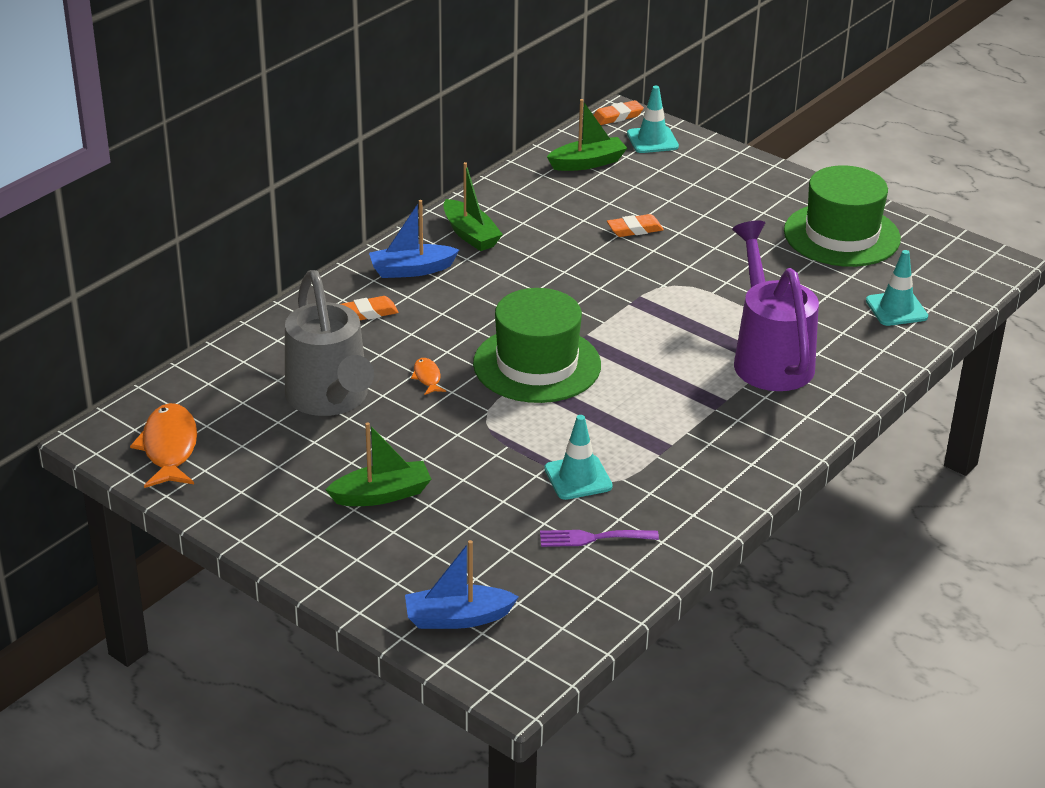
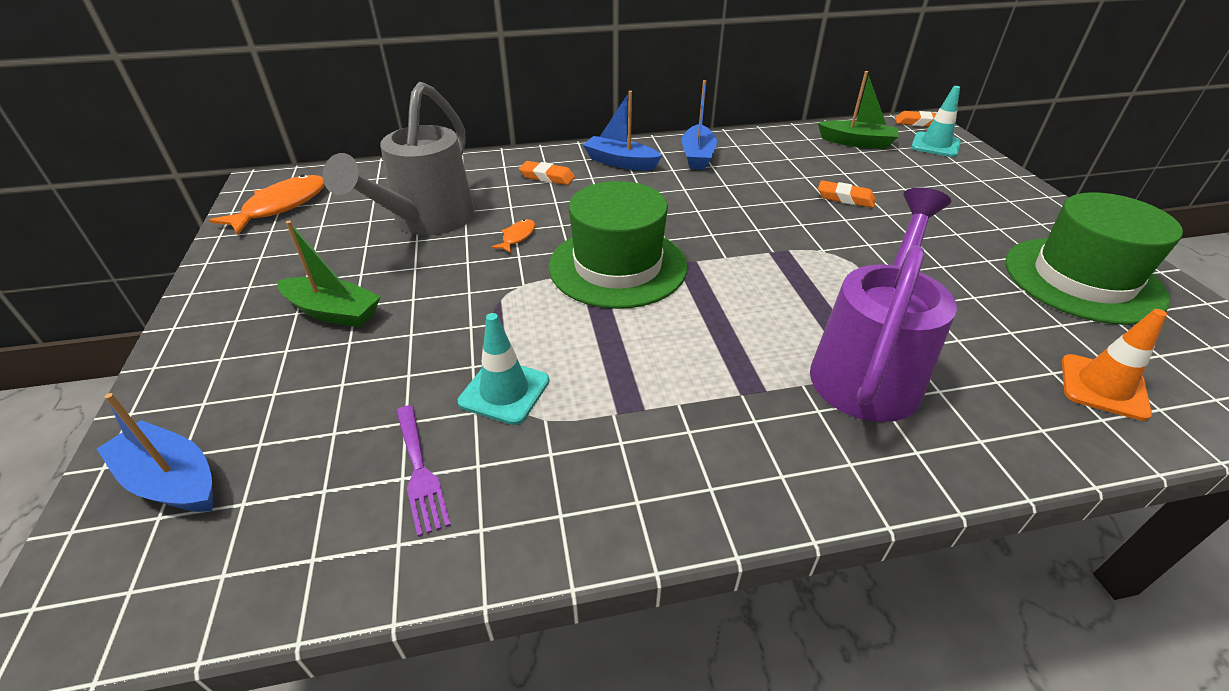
camera: 40 degrees right, 5 degrees up
green boat [443,162,503,251] -> blue boat [682,80,717,170]
purple fork [540,530,659,547] -> purple fork turned 150 degrees counterclockwise [396,405,451,537]
turquoise traffic cone [866,250,928,326] -> orange traffic cone [1062,309,1167,421]

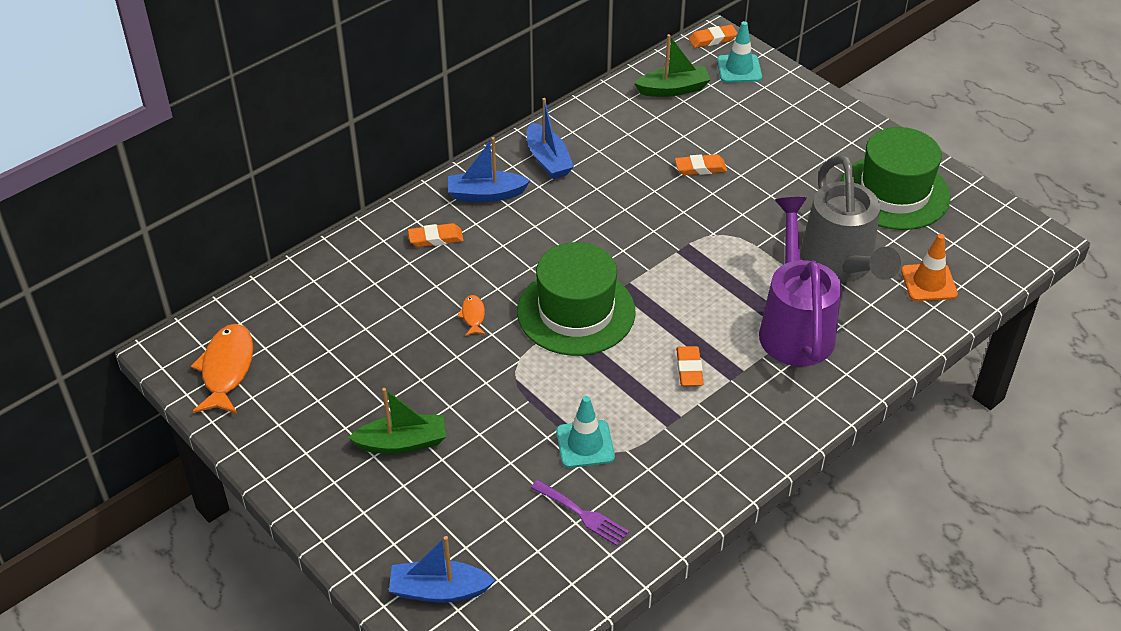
camera: 30 degrees left, 5 degrees up
grey watering can [323,82,475,235] -> grey watering can moved to [800,155,901,282]
none -> orange eraser [676,346,704,386]

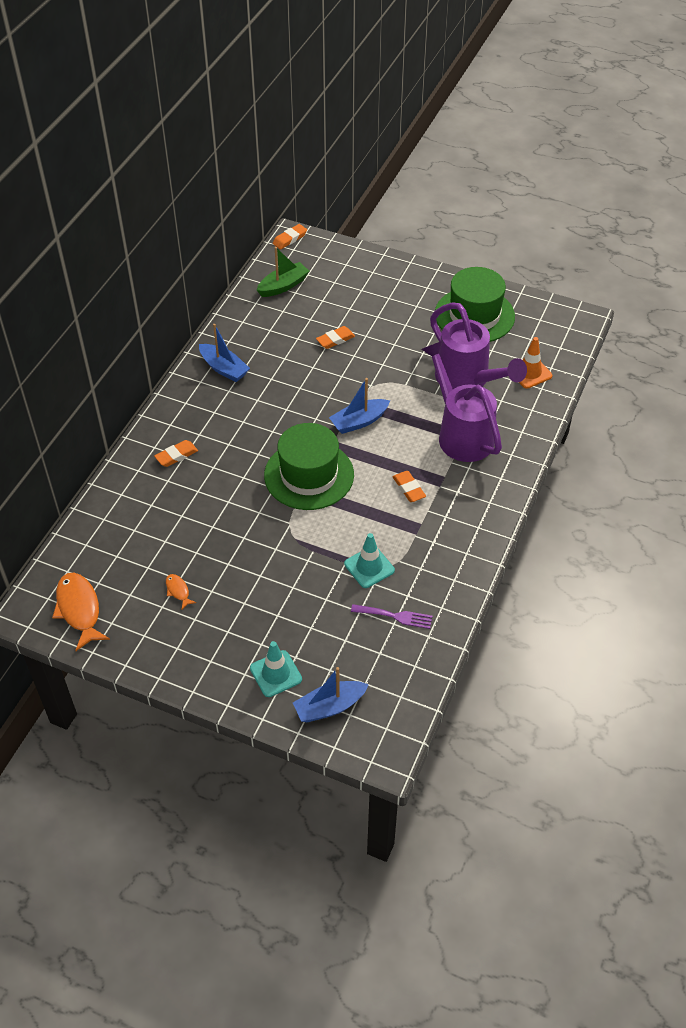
camera: 25 degrees left, 5 degrees up
green boat [348,388,446,454] -> none
blue boat [448,137,531,202] -> blue boat moved to [329,378,390,434]
orange fish [457,295,486,336] -> orange fish moved to [166,574,197,610]
turquoise traffic cone [717,21,762,83] -> turquoise traffic cone moved to [250,641,302,697]
grey watering can [800,155,901,282] -> purple watering can [430,302,527,389]

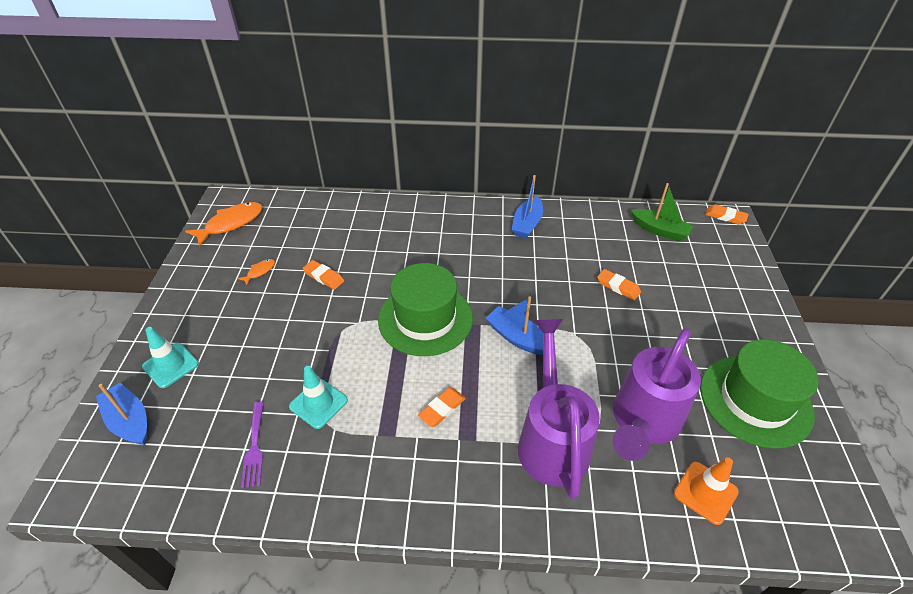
camera: 70 degrees right, 5 degrees down
orange eraser [154,440,198,467] -> orange eraser moved to [303,260,344,290]
purple watering can [421,341,502,462] -> purple watering can turned 45 degrees counterclockwise [518,319,600,499]

